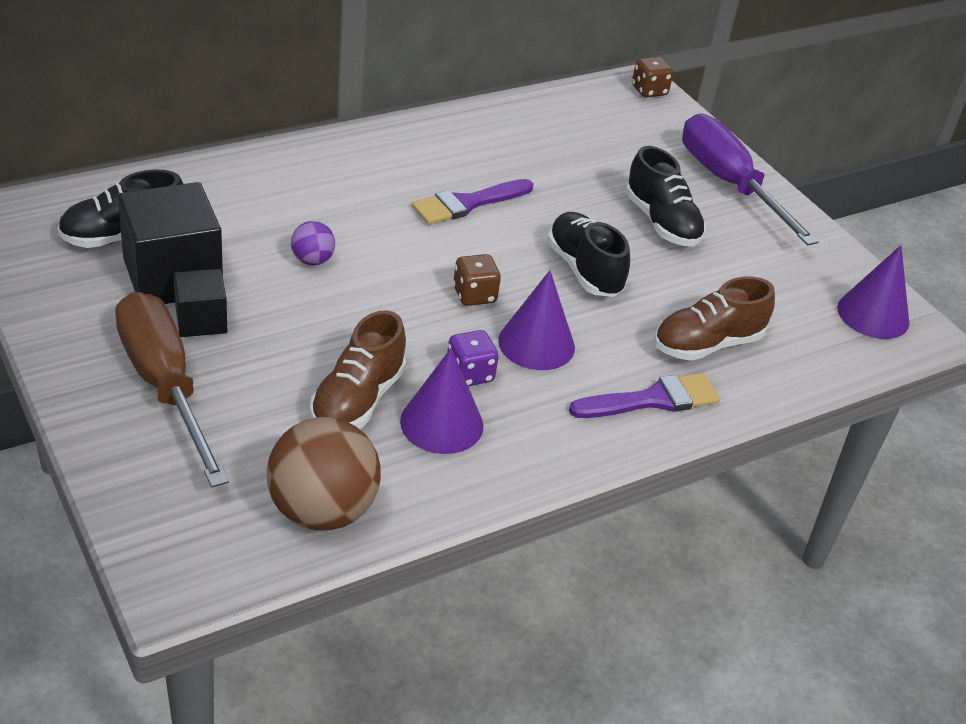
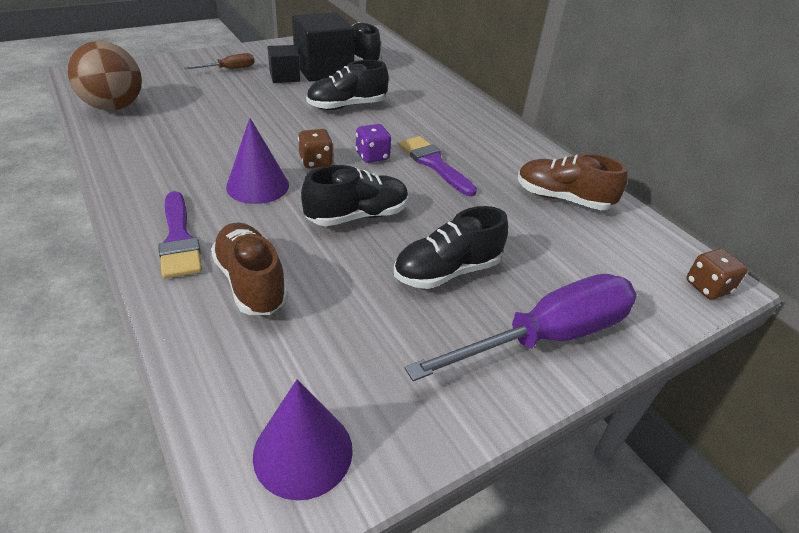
camera: 90 degrees right, 0 degrees up
brown screwdriver [115,292,229,487] -> brown screwdriver [184,53,255,69], size x0.46
purple ball [291,221,335,266] -> black shoe [306,60,389,110]
brown shoe [310,310,406,429] -> brown shoe moved to [518,153,628,210]
purple cone [400,348,483,454] -> none
purple dice [447,330,499,386] -> purple dice moved to [356,124,391,163]

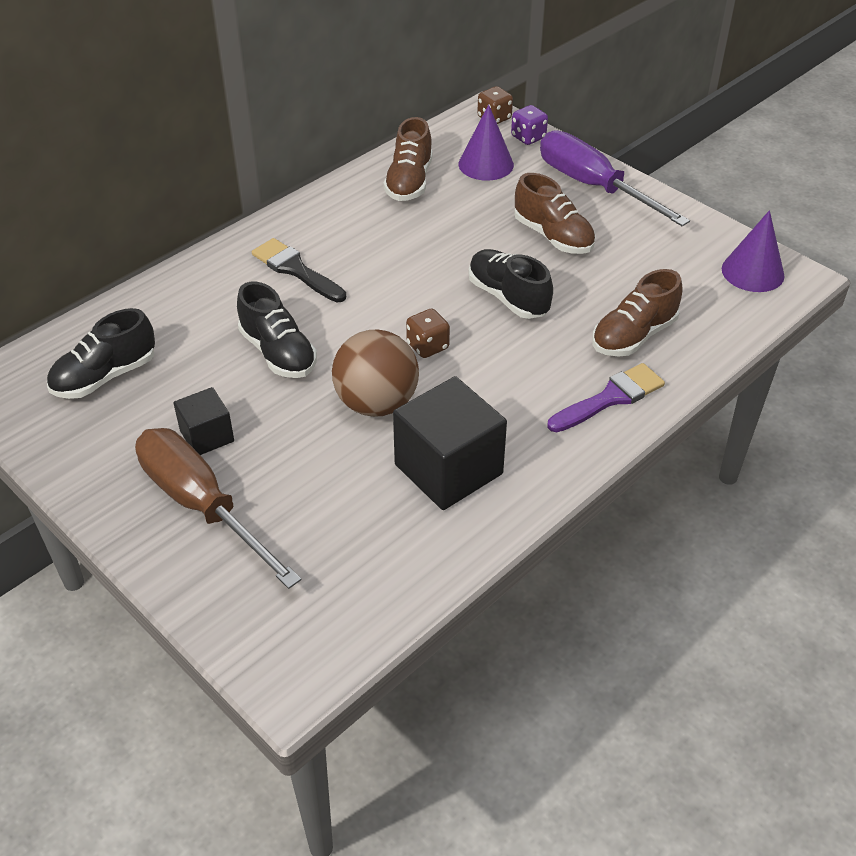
camera: 100 degrees left, 5 degrees up
brown ball [68,41,142,111] -> brown ball moved to [332,329,419,417]
brown screwdriver [184,53,255,69] -> brown screwdriver [135,428,301,589], size x2.15
purple cone [226,118,289,204] -> purple cone moved to [458,104,514,181]
black cube [292,12,355,81] -> black cube moved to [393,376,507,510]
purple dice [356,124,391,163] -> purple dice moved to [511,105,548,145]
black shoe [394,206,508,289] -> brown shoe [514,173,596,254]
purple brush [399,136,477,196] -> none
none -> black brush [252,238,346,302]

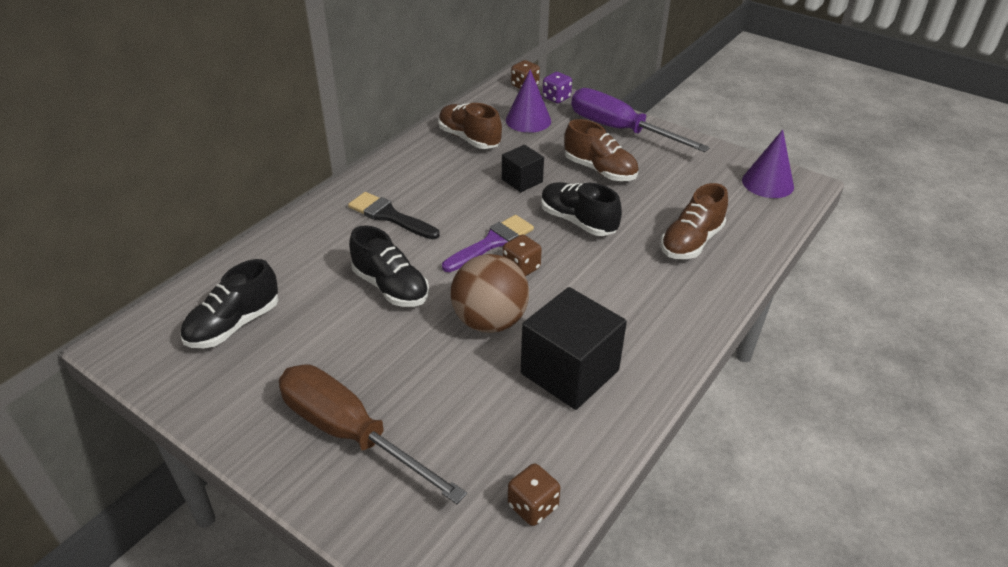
camera: 10 degrees left, 5 degrees down
black cube [173,387,234,455] -> black cube moved to [502,145,544,192]
brown shoe [383,117,433,201] -> brown shoe turned 135 degrees clockwise [438,103,502,149]
purple brush [547,363,665,432] -> purple brush moved to [442,215,534,272]
none -> brown dice [508,463,561,526]

